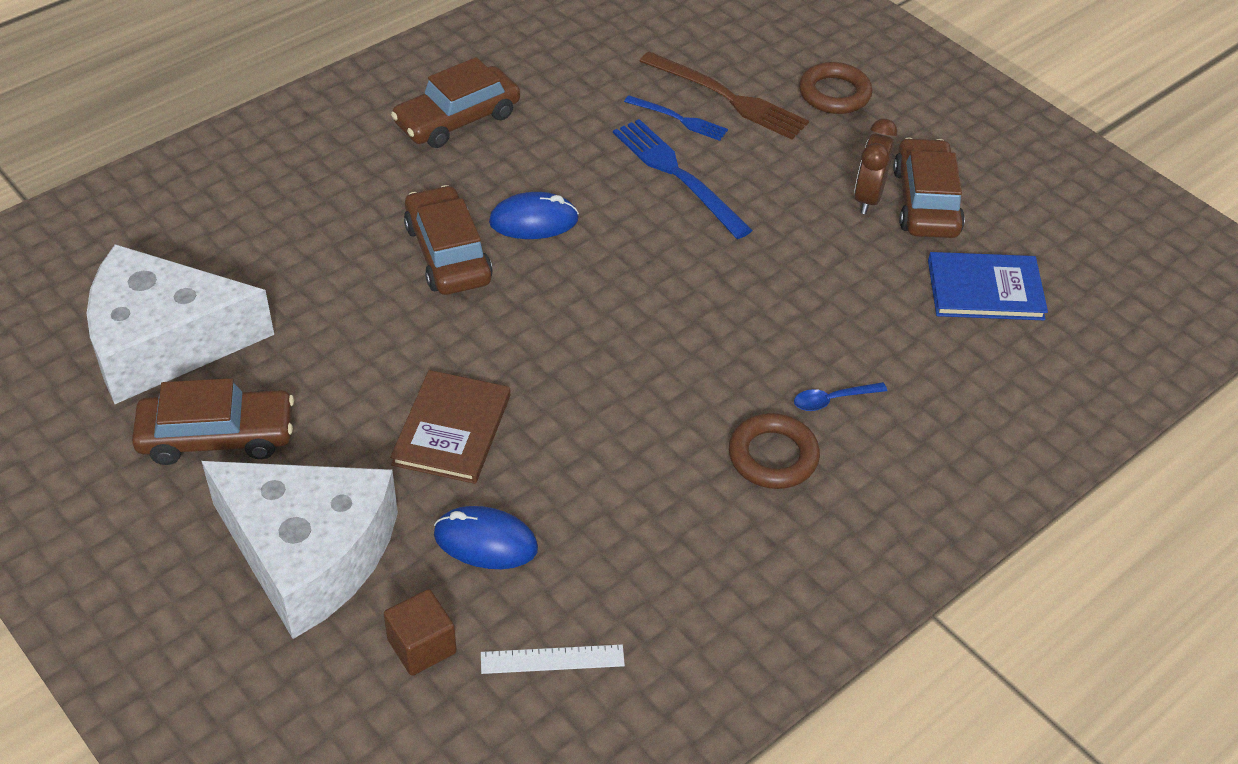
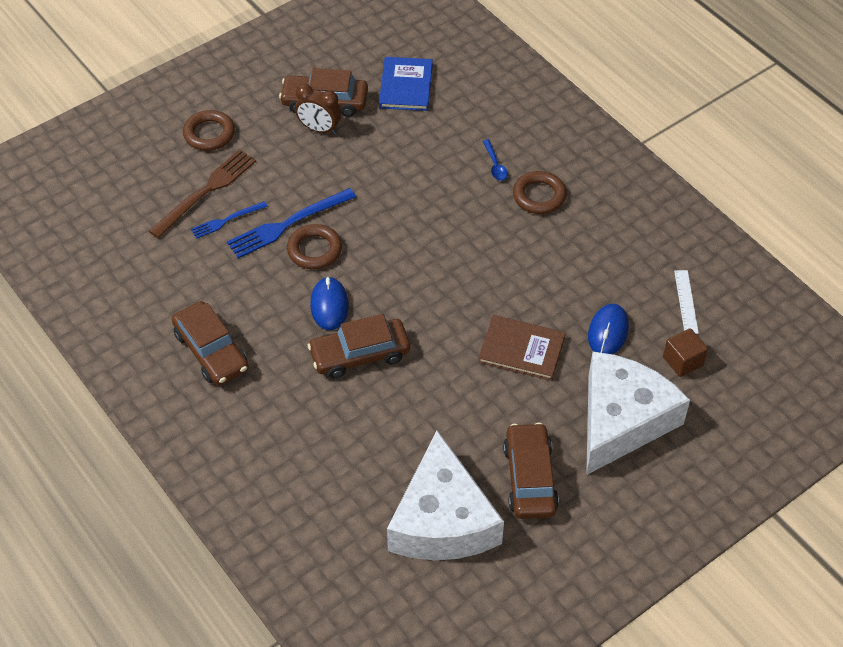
camera: 85 degrees left, 5 degrees up
blue fork [624,95,728,141] -> blue fork turned 150 degrees counterclockwise [191,201,268,239]
none -> brown ring [287,224,342,269]

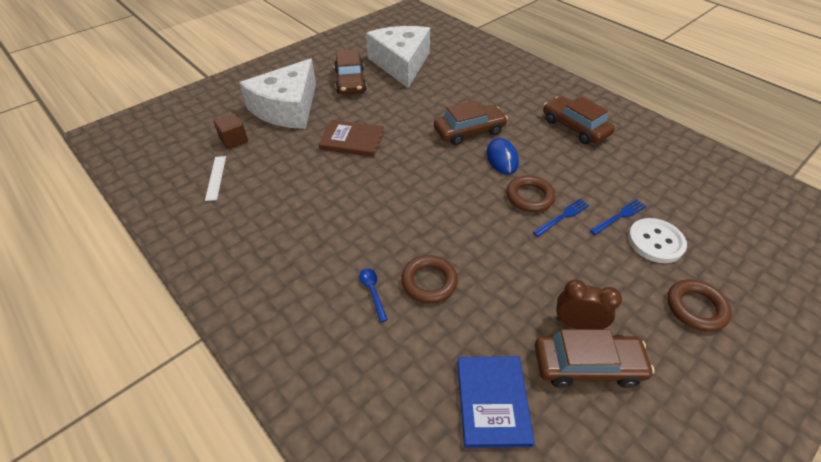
camera: 175 degrees right, 5 degrees down
brown fork [149,150,256,238] -> white button [628,218,687,263]
blue fork [227,188,356,258] -> blue fork [533,199,590,237], size x0.58
brown ring [513,171,567,214] -> brown ring moved to [401,255,458,304]
blue mouse [588,304,629,354] -> none

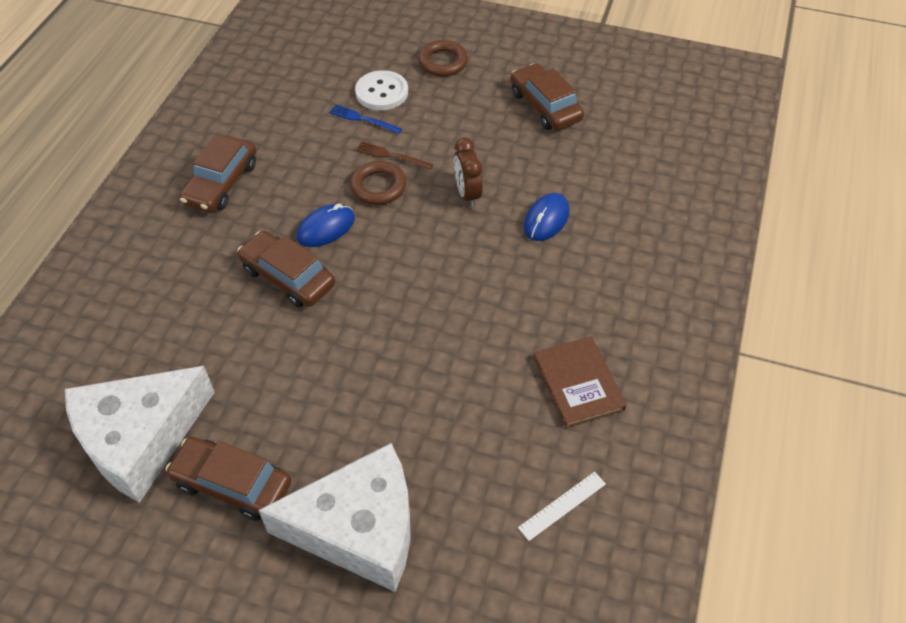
camera: 120 degrees left, 5 degrees up
brown cube [214,114,248,149] -> none
brown book [318,120,384,157] -> brown book moved to [534,337,627,428]
brown car [334,49,367,94] -> brown car turned 120 degrees counterclockwise [165,437,291,521]
blue spoon [359,268,388,322] -> none
brown ring [401,255,458,304] -> blue mouse [524,193,570,241]
blue book [457,356,535,448] -> none
blue fork [533,199,590,237] -> brown fork [356,141,433,170]
brown clock [556,280,622,329] -> brown clock moved to [454,137,483,207]

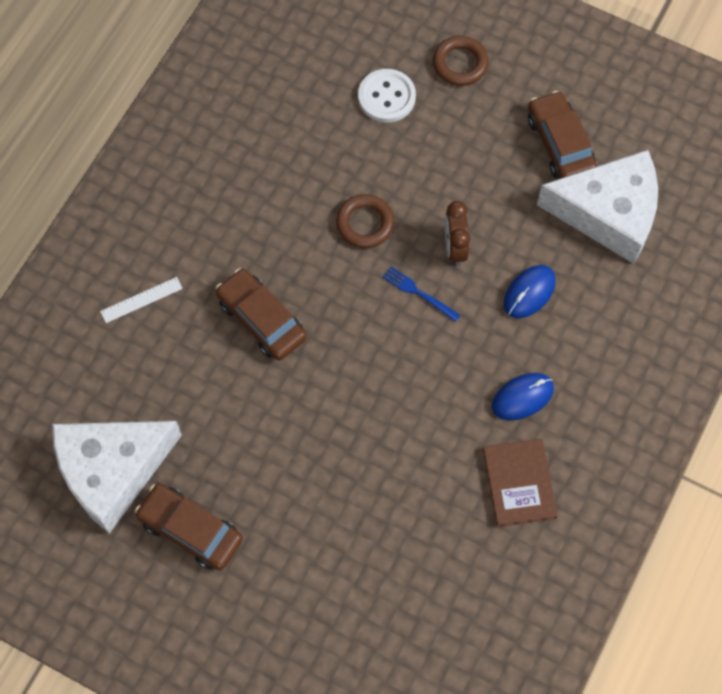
camera: 10 degrees right, 15 degrees up
brown car [179,135,257,212] -> none
white cheese [258,443,410,592] -> white cheese moved to [537,150,658,264]
blue mouse [297,204,355,247] -> blue mouse moved to [492,373,554,420]
blue fork [329,104,402,134] -> blue fork moved to [383,266,461,322]
brown fork [356,141,433,170] -> none
white ruler [518,472,606,541] -> white ruler moved to [100,277,183,323]

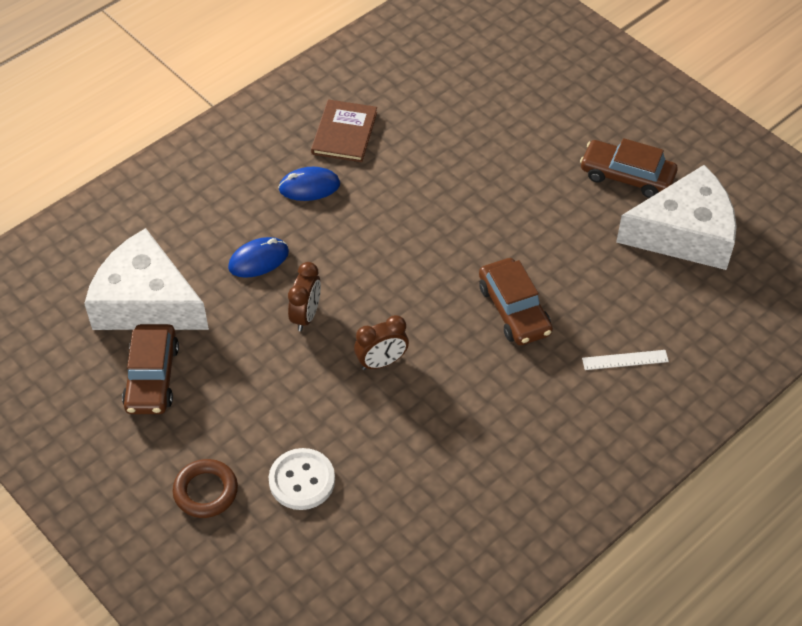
camera: 160 degrees left, 15 degrees down
brown car [135,484,243,570] -> brown car turned 150 degrees clockwise [580,138,677,198]
brown ring [336,194,394,248] -> brown clock [354,315,409,370]
blue fork [383,266,461,322] -> none

